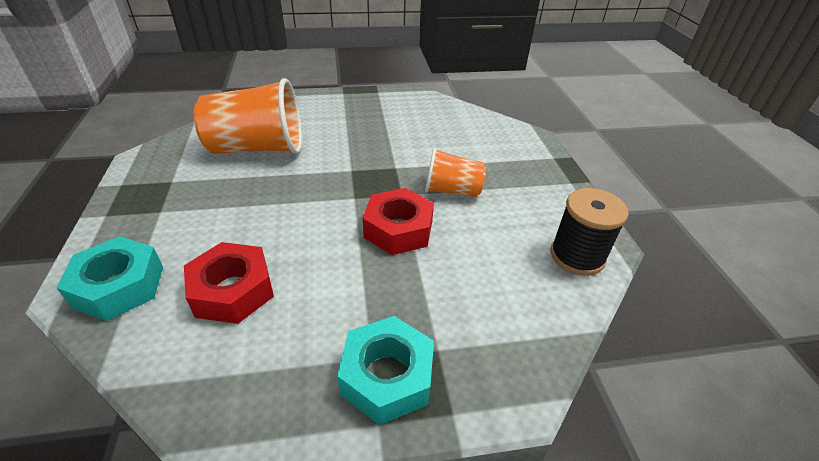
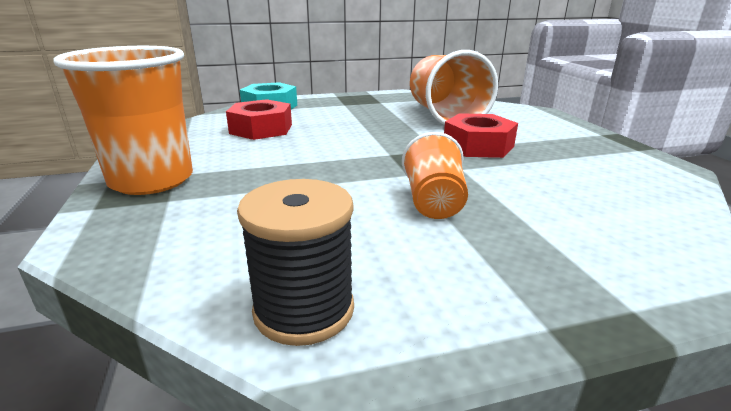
camera: 85 degrees right, 15 degrees down
turquoise nut [337,316,434,425] -> orange cup [53,46,193,195]
red nut [363,188,434,255] -> red nut moved to [444,113,518,158]

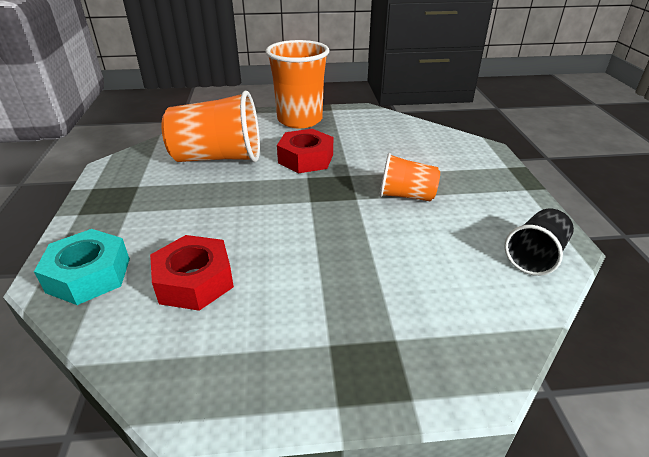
camera: 80 degrees left, 10 degrees up
orange cup [53,46,193,195] -> orange cup moved to [265,40,329,128]
black spool [237,179,354,346] -> black cup [504,209,574,276]

